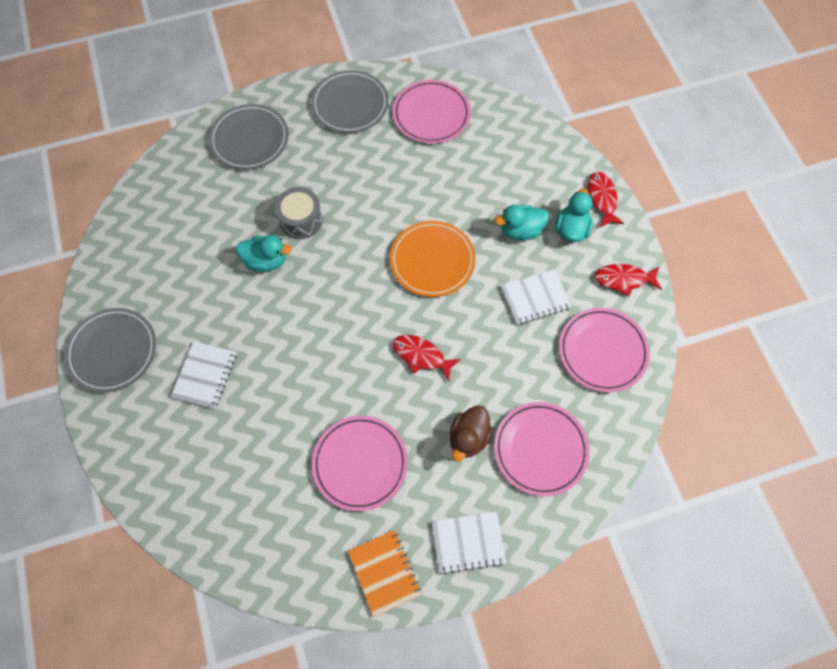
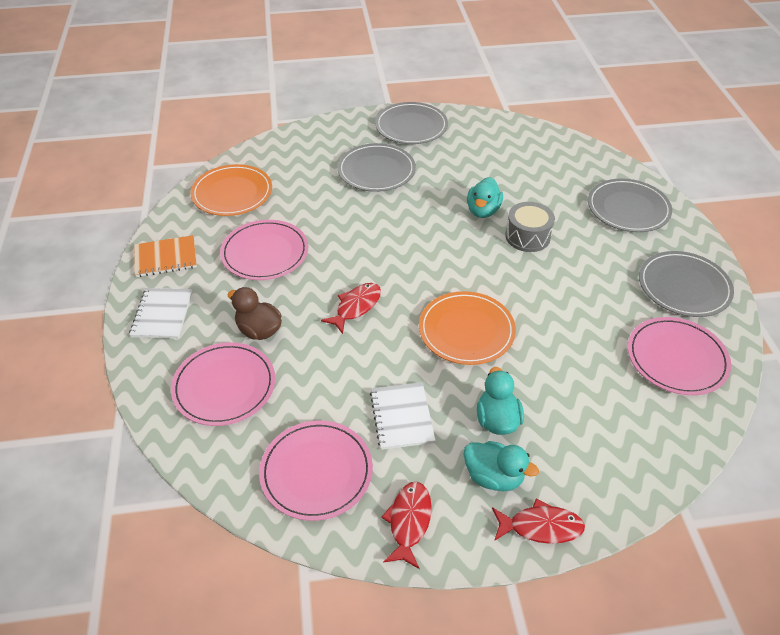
camera: 100 degrees right, 20 degrees down
white notebook [170,341,237,409] -> grey plate [337,143,416,192]
none -> orange plate [190,164,272,216]

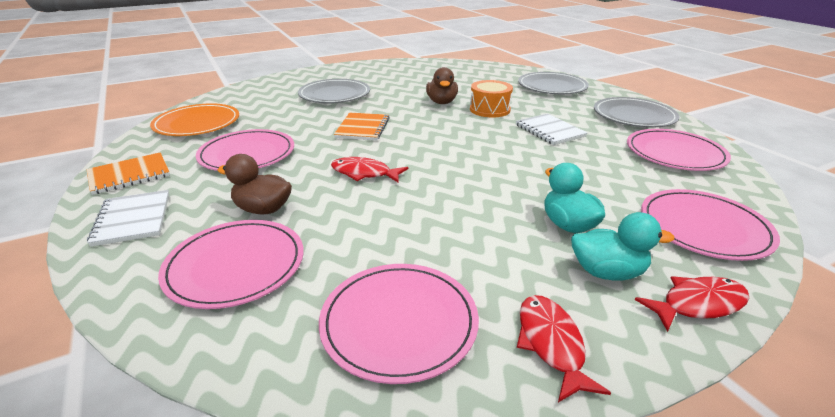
camera: 20 degrees left, 15 degrees down
red fish [321,283,381,334] -> red fish turned 90 degrees counterclockwise [331,157,408,183]
white notebook [370,382,436,450] -> white notebook moved to [516,113,587,145]
grey plate [375,102,448,144] -> none
orange plate [419,291,516,365] -> none
turquoise duck [467,177,503,218] -> brown duck [426,67,458,104]
grey drum [505,202,555,252] -> orange drum [470,80,513,117]
none -> orange notebook [334,113,390,140]
none -> pink plate [641,189,780,261]

